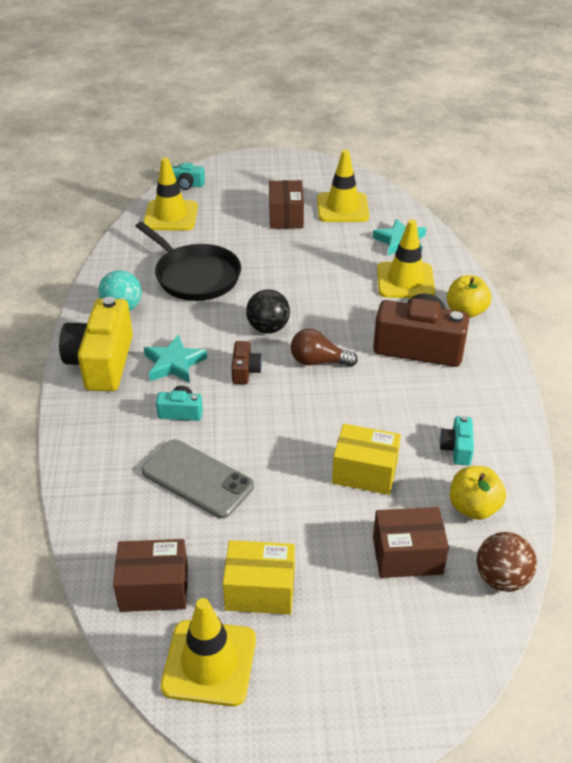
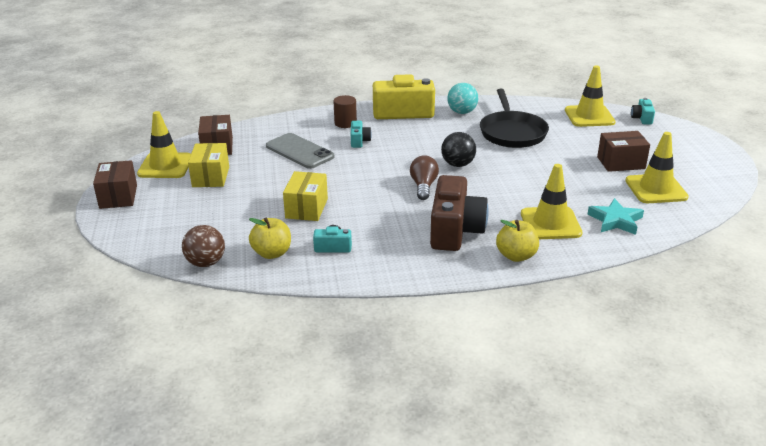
camera: 85 degrees right, 10 degrees down
black pan [136,222,241,301] -> black pan turned 45 degrees counterclockwise [480,89,549,148]
grey phone [141,440,254,519] -> grey phone turned 75 degrees counterclockwise [266,133,334,169]
turquoise star [144,334,207,383] -> none
brown camera [231,341,262,384] -> none
brown box [373,507,449,578] -> brown box moved to [93,160,137,209]
none -> brown cylinder [334,95,357,128]

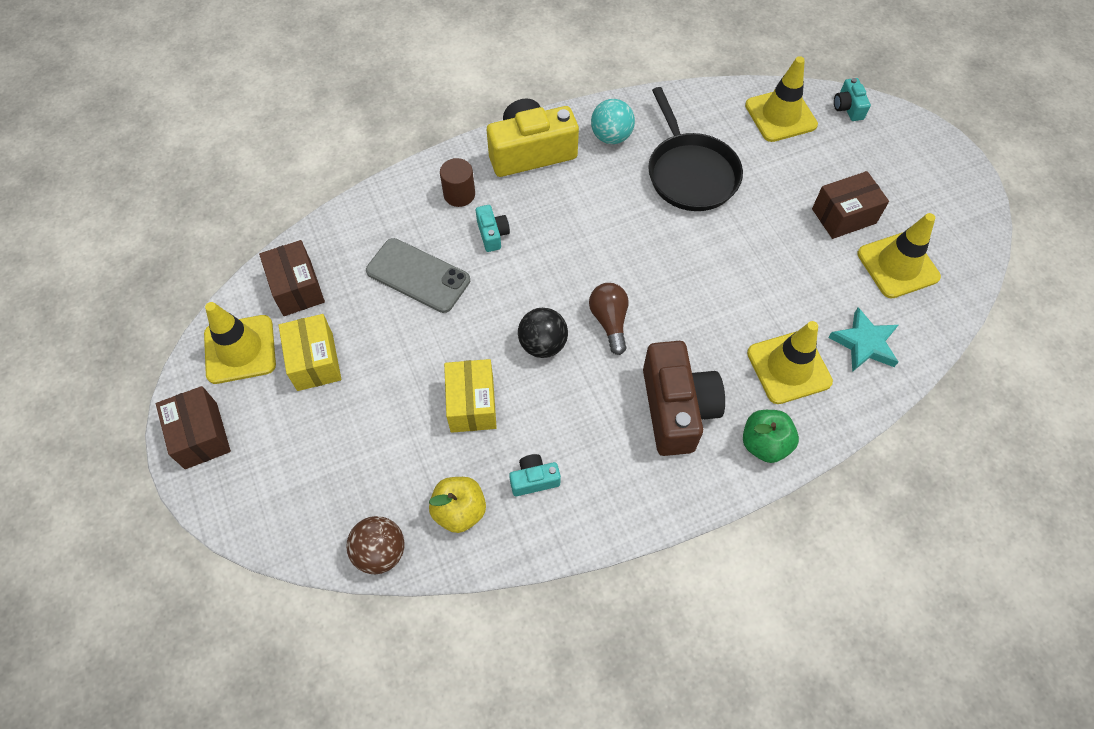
camera: 15 degrees left, 30 degrees up
black ball [441,132,476,167] -> black ball moved to [518,308,568,358]
yellow apple [496,220,539,262] -> green apple [743,410,799,463]

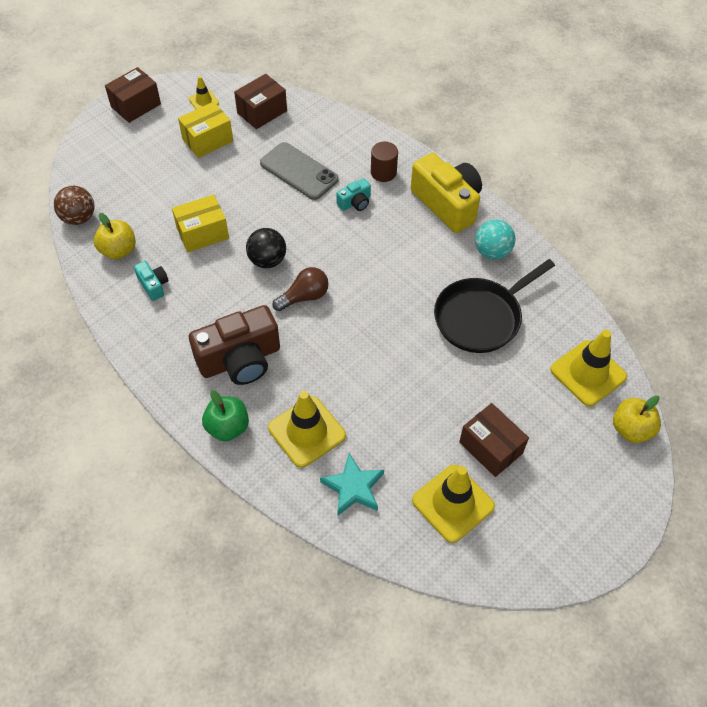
camera: 70 degrees right, 5 degrees down
yellow traffic cone [204,302,276,384] -> yellow traffic cone [189,76,219,109], size x0.51
grey phone [366,238,470,313] -> grey phone turned 60 degrees counterclockwise [260,142,339,200]
turquoise camera [834,78,871,121] -> yellow apple [613,395,661,443]

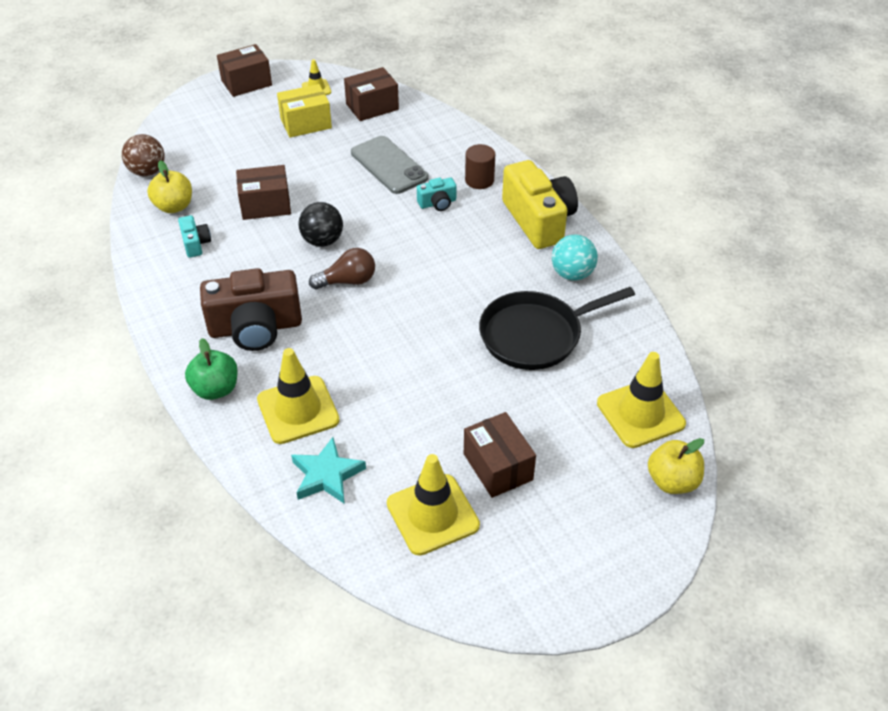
camera: 15 degrees right, 10 degrees down
yellow box [172,195,229,252] -> brown box [236,165,291,220]

